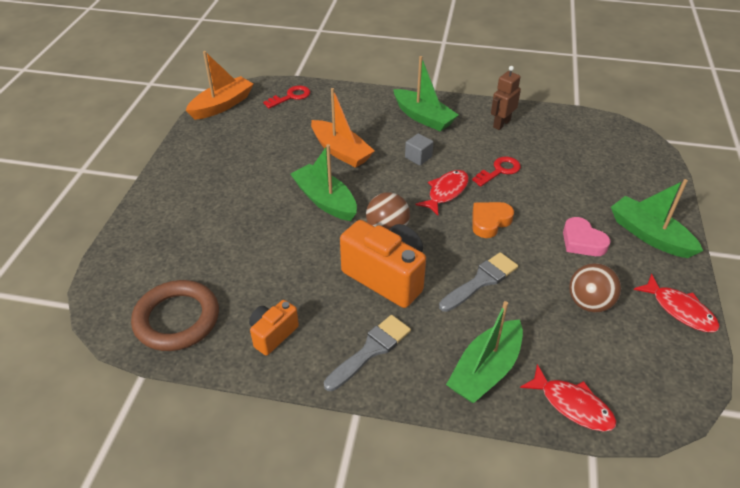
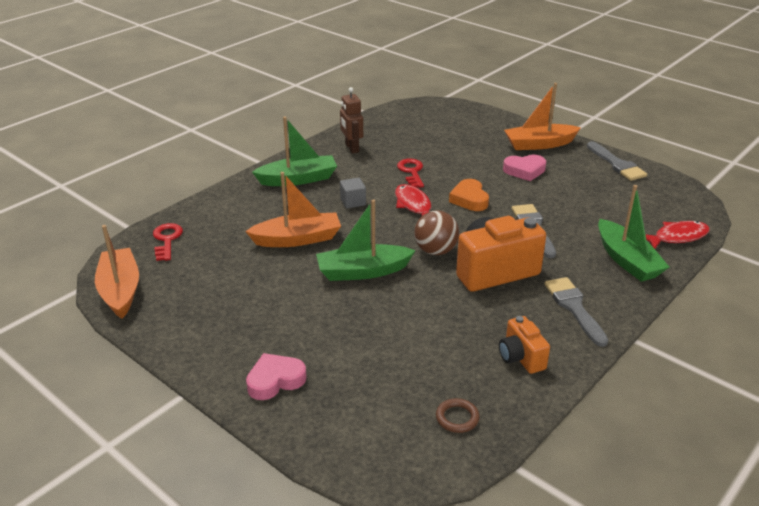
camera: 60 degrees left, 10 degrees down
brown ring [131,280,219,351] -> brown ring [436,398,480,433], size x0.44
brown ball [569,263,621,313] -> none
green boat [611,179,703,258] -> orange boat [504,83,581,150]
red fish [634,274,720,332] -> grey brush [587,141,647,181]
none -> pink heart [246,353,307,400]

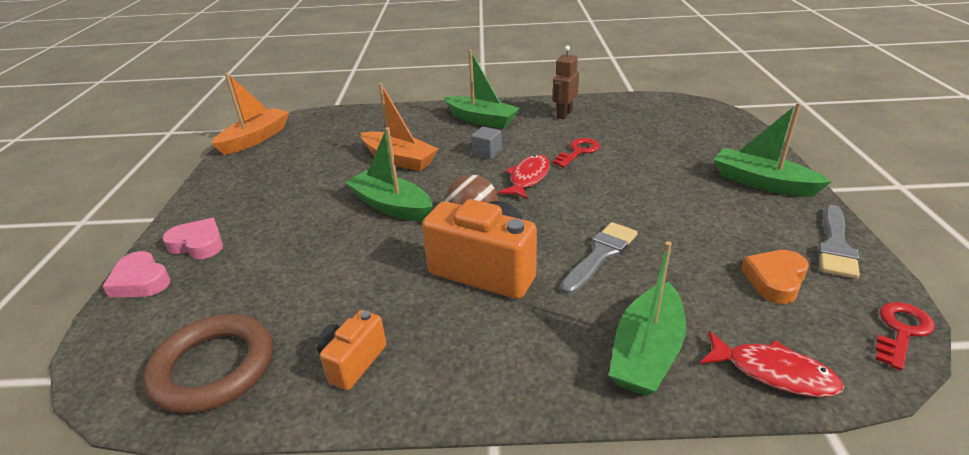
camera: 50 degrees right, 0 degrees up
red key [153,223,183,261] -> red key moved to [876,302,935,371]
brown ring [436,398,480,433] -> brown ring [143,314,273,413], size x2.28
orange heart [449,179,489,211] -> orange heart moved to [741,250,809,304]
pink heart [503,155,546,181] -> pink heart moved to [102,251,171,298]
orange boat [504,83,581,150] -> green boat [714,102,831,197]
grey brush [544,277,608,347] -> none

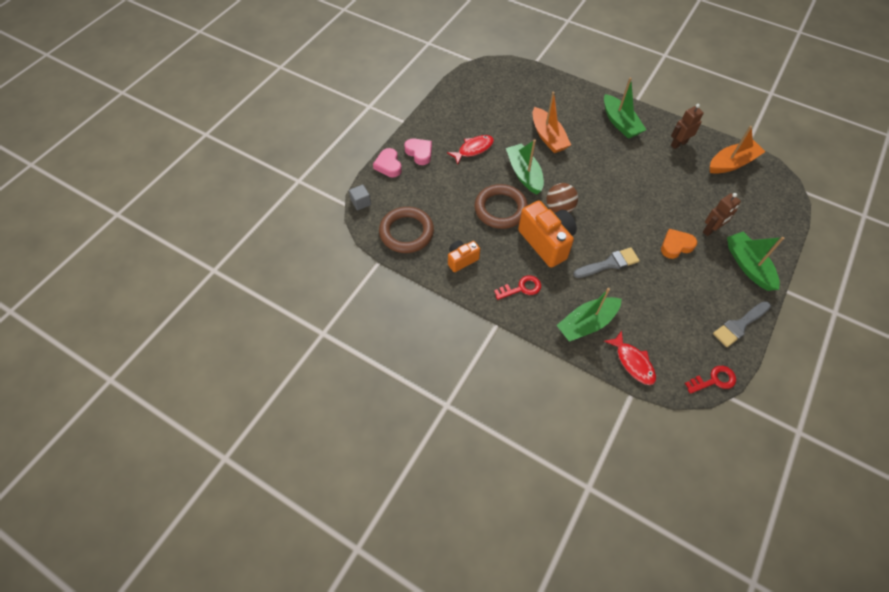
camera: 30 degrees right, 25 degrees up
orange boat [211,73,289,155] -> orange boat moved to [710,126,765,174]
grey cube [471,126,502,159] -> grey cube moved to [349,185,371,210]
red fish [498,155,550,199] -> red fish moved to [447,135,494,165]
red key [553,138,600,168] -> red key moved to [494,275,541,300]
orange heart [741,250,809,304] -> orange heart moved to [661,229,697,259]
none -> brown ring [475,184,528,229]
none -> brown robot [703,193,741,236]

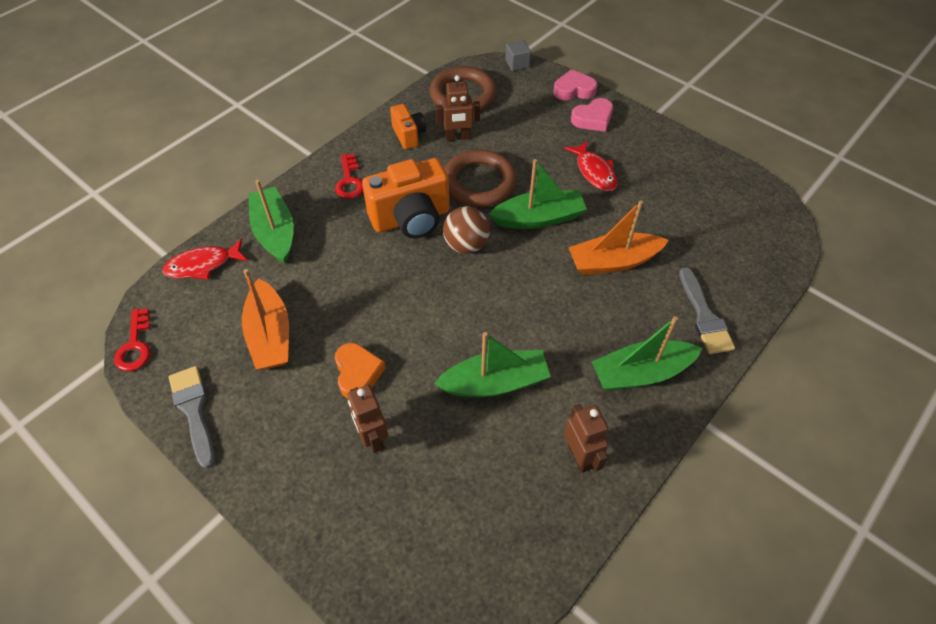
camera: 100 degrees right, 5 degrees down
grey brush [573,247,640,278] -> grey brush moved to [679,267,735,354]
orange boat [710,126,765,174] -> orange boat moved to [242,269,289,370]
green boat [727,232,784,291] -> green boat moved to [434,332,551,397]
none -> brown robot [435,75,480,141]

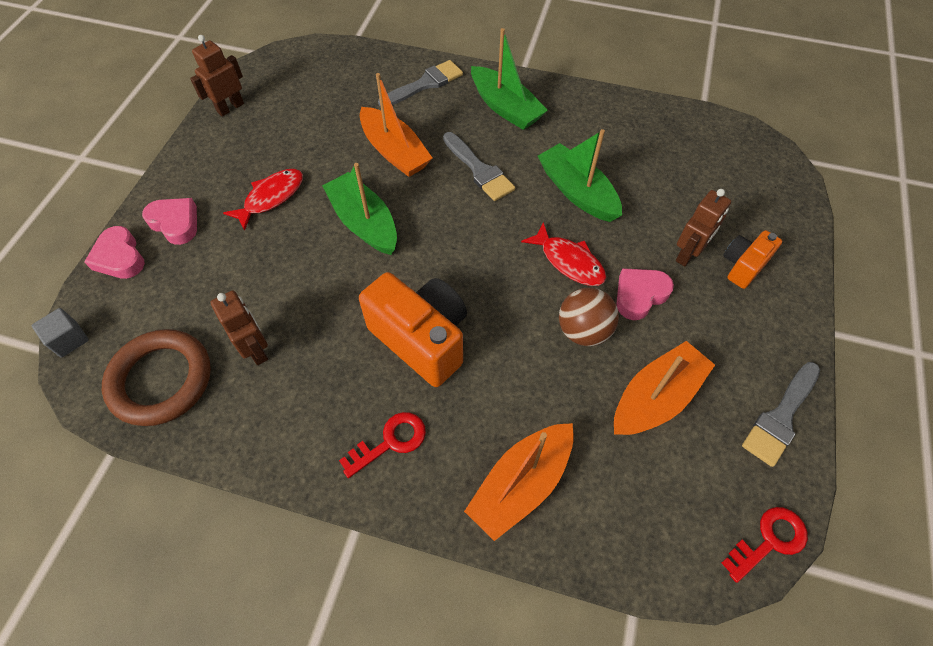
camera: 115 degrees left, 5 degrees up
red fish [162,238,248,279] -> red fish moved to [521,222,606,286]
green boat [248,180,294,264] -> orange boat [464,423,574,541]
orange heart [335,343,386,398] -> pink heart [616,268,674,320]
orange camera [390,104,426,149] -> orange camera moved to [723,230,782,289]
brown ball [443,206,490,254] -> brown ball moved to [559,287,619,346]
brown ring [444,149,517,207] -> none
brown robot [564,404,608,473] -> brown robot moved to [190,35,244,117]
none -> grey brush [443,132,515,201]

